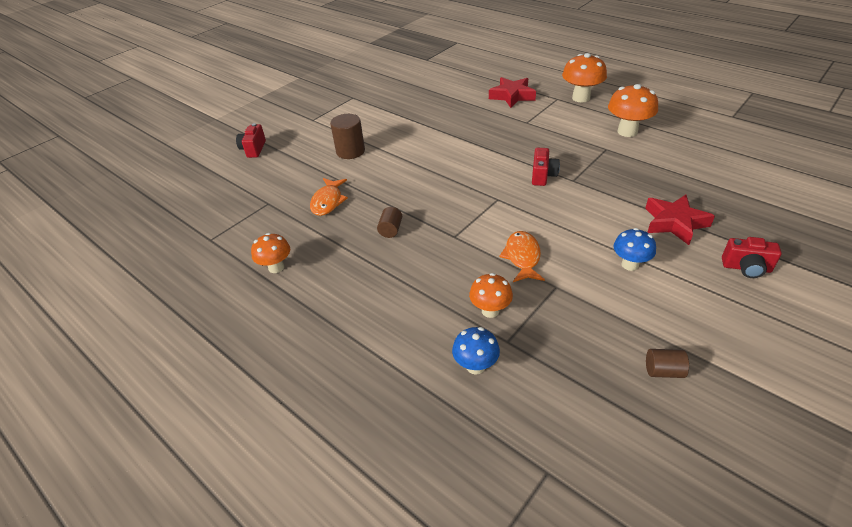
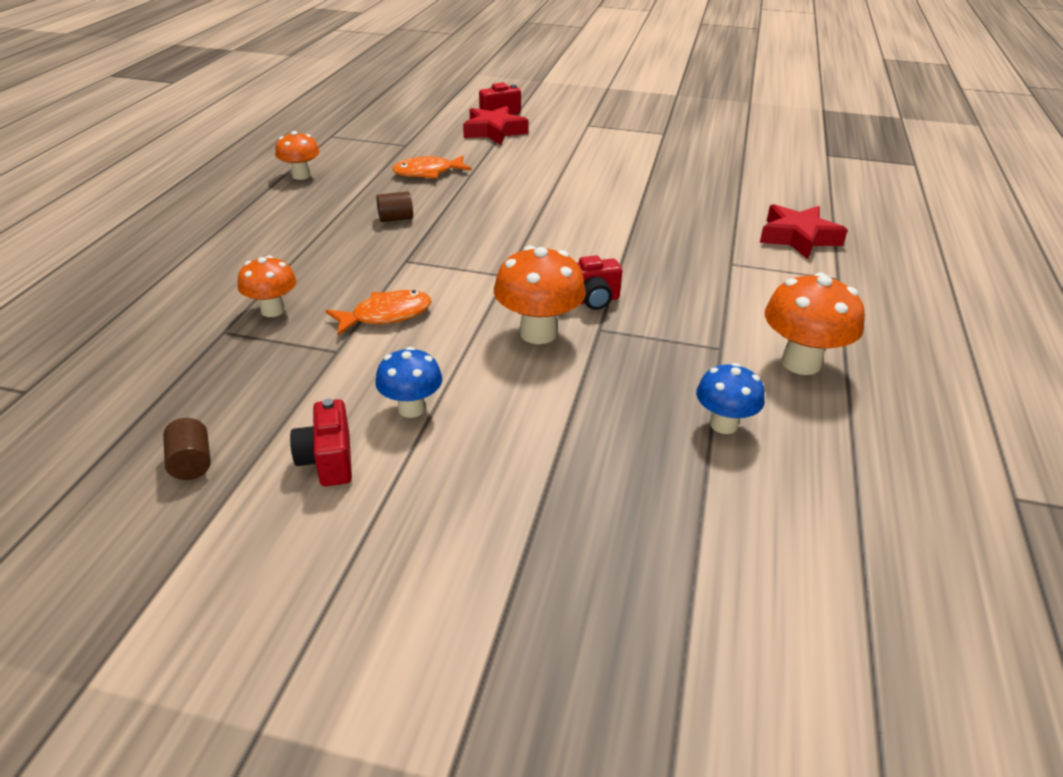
camera: 60 degrees right, 5 degrees down
brown cylinder [330,114,365,159] -> none
blue mushroom [452,327,500,375] -> blue mushroom moved to [696,363,765,434]
orange mushroom [562,53,607,103] -> orange mushroom moved to [494,246,586,344]
red star [645,195,715,245] -> red star moved to [463,106,529,145]
red camera [722,237,782,278] -> red camera moved to [290,399,352,486]

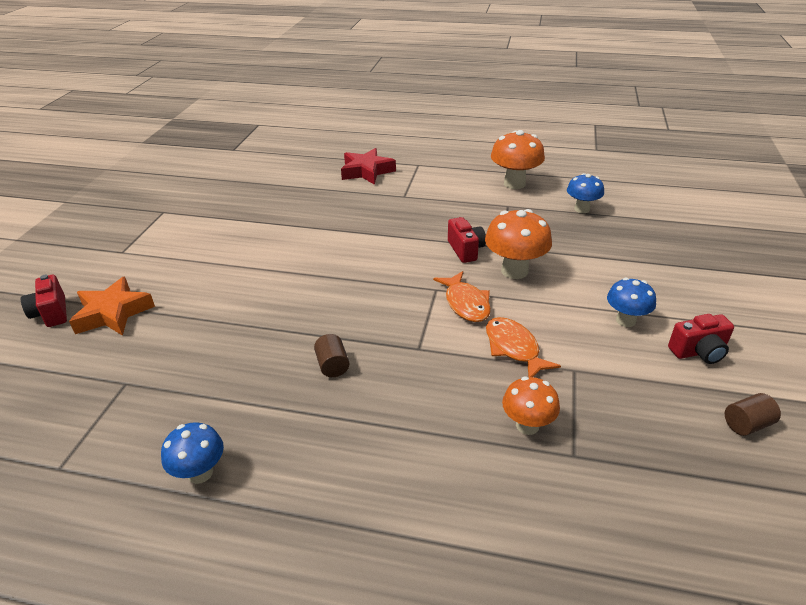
camera: 90 degrees left, 0 degrees up
orange mushroom [275,131,320,180] -> blue mushroom [161,422,224,484]
orange fish [392,155,472,178] -> orange fish moved to [433,271,491,322]
red star [463,106,529,145] -> orange star [69,277,155,336]

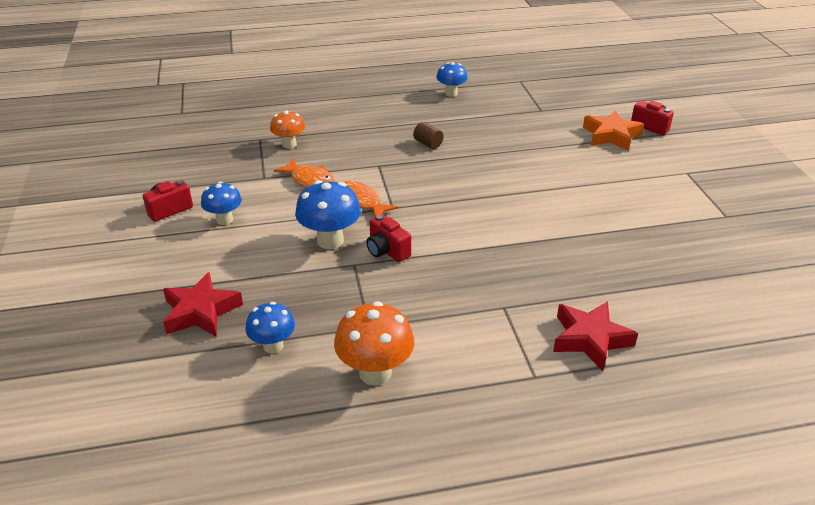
camera: 155 degrees right, 0 degrees up
orange mushroom [485,209,552,279] -> blue mushroom [295,180,361,249]
brown cylinder [725,393,781,436] -> none
none -> red star [163,272,243,336]

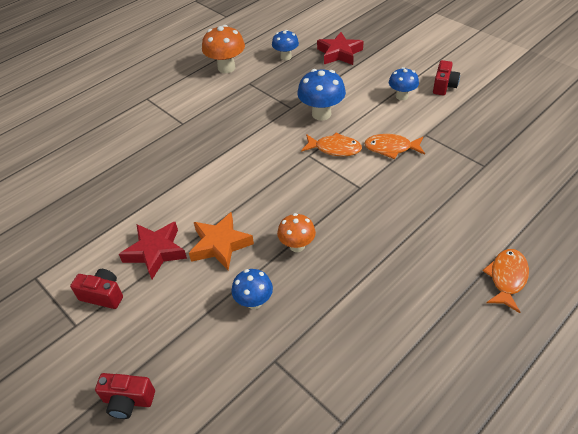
camera: 150 degrees right, 10 degrees up
orange mushroom [270,110,305,149] -> orange mushroom moved to [277,213,316,252]
red camera [366,215,411,262] -> red camera moved to [70,269,123,309]
brown cylinder [413,122,444,149] -> none
blue mushroom [436,62,468,97] -> blue mushroom moved to [232,269,273,309]
red star [553,301,638,371] -> red star moved to [119,222,187,279]
orange star [583,110,644,151] -> orange star moved to [189,212,254,270]
none -> orange fish [482,249,529,313]

